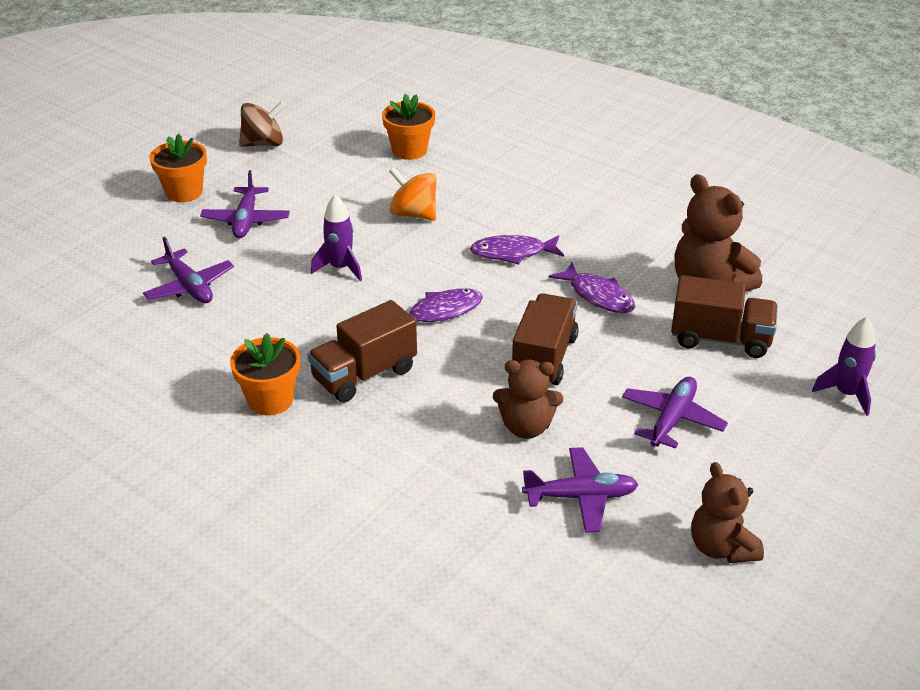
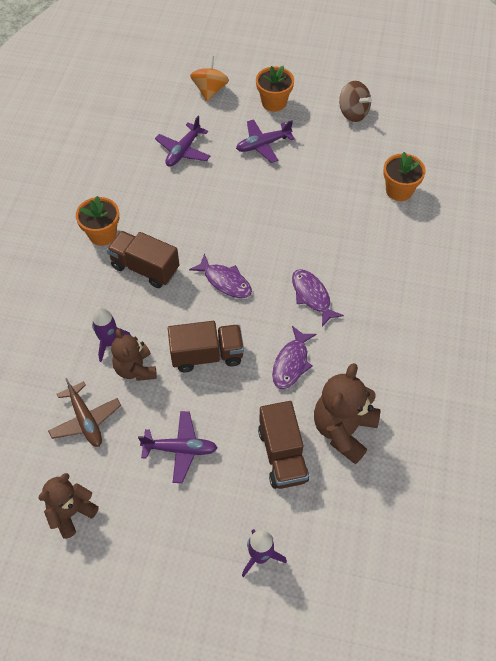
camera: 65 degrees right, 20 degrees up
purple rocket [311,195,362,281] -> purple rocket moved to [92,307,131,362]
orange spinning top [389,167,436,221] -> orange spinning top moved to [190,56,229,101]
purple plane [522,447,639,533] -> brown plane [48,378,121,447]

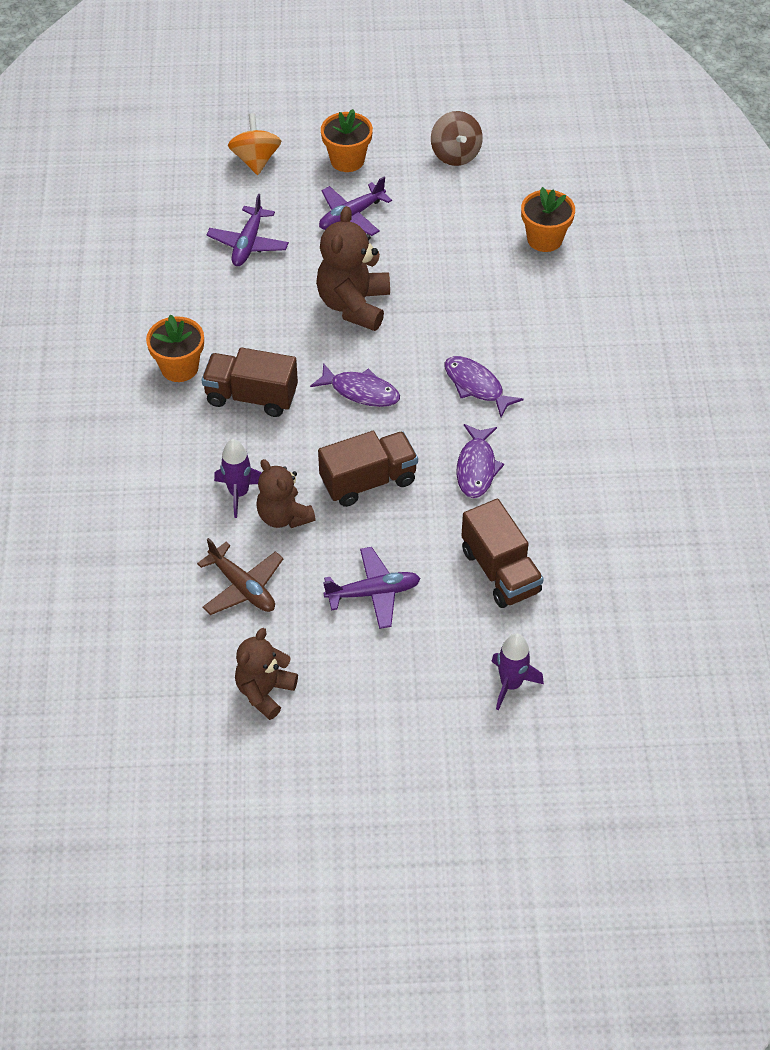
camera: 15 degrees left, 5 degrees down
brown teddy bear [314,363,380,464] -> brown teddy bear moved to [316,206,390,331]
brown spinning top [339,81,372,122] -> brown spinning top turned 45 degrees clockwise [431,111,483,166]

